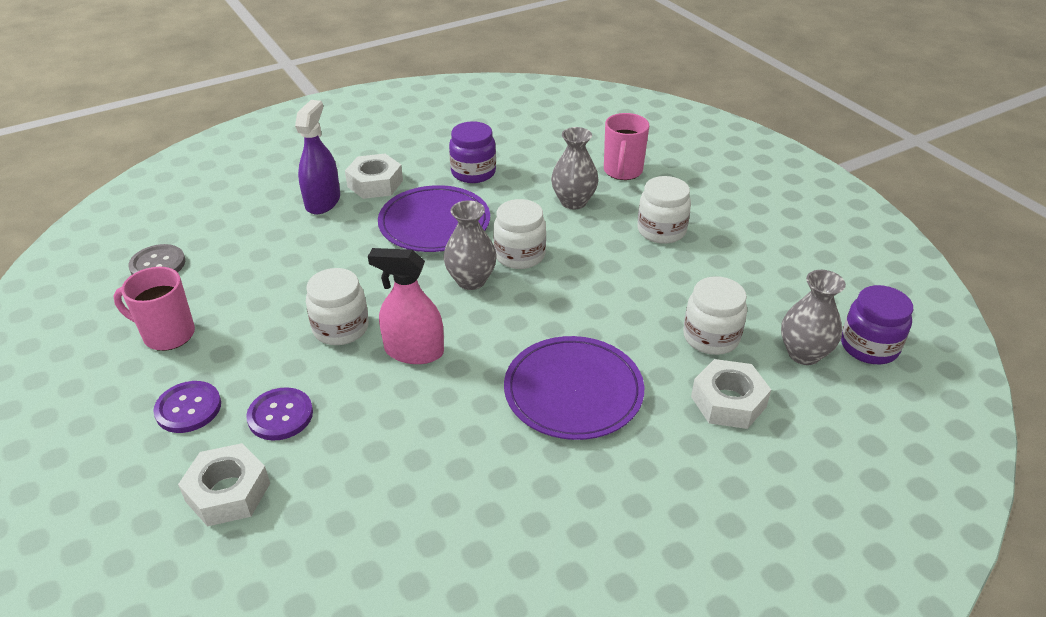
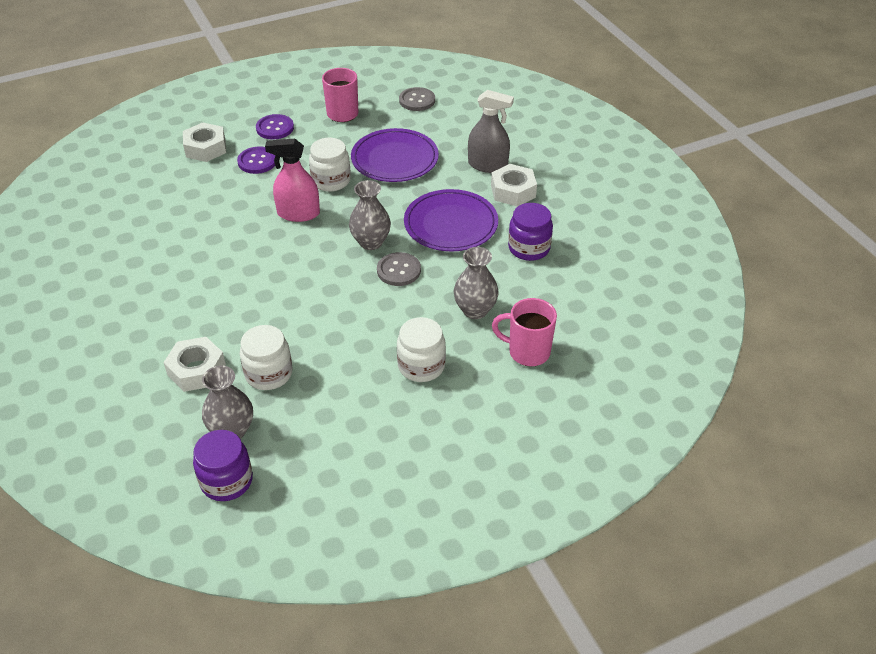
camera: 95 degrees right, 5 degrees up
purple spray bottle [295,100,340,214] -> grey spray bottle [468,90,514,173]
pink spray bottle [368,248,444,364] -> pink spray bottle turned 105 degrees counterclockwise [265,139,320,222]
white jar [494,199,546,269] -> grey button [377,252,421,286]
purple plate [504,336,644,440] -> purple plate moved to [351,128,439,182]

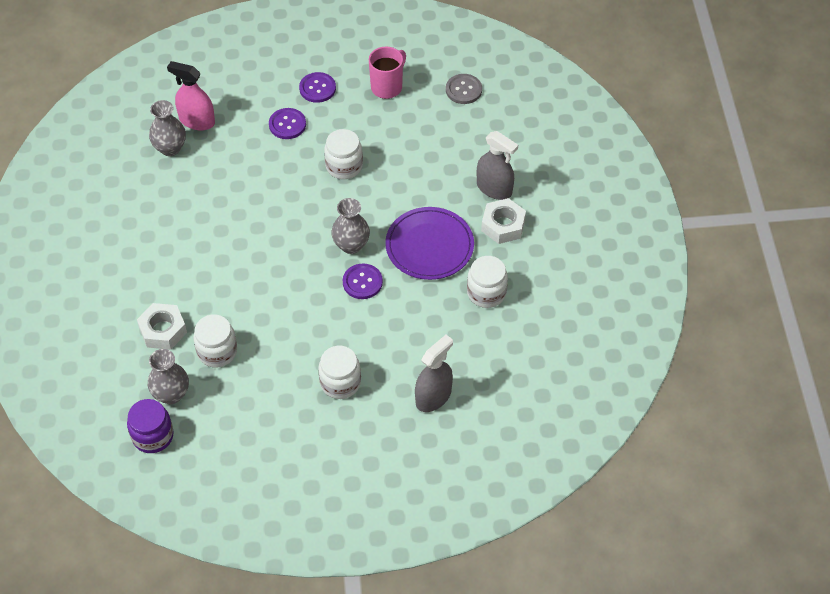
camera: 20 degrees right, 10 degrees up
white nut [183,122,226,162] -> none
pink spray bottle [265,139,320,222] -> pink spray bottle moved to [167,61,215,130]
purple plate [351,128,439,182] -> none
grey button [377,252,421,286] -> purple button [343,264,383,299]
grey vase [454,247,499,319] -> grey vase moved to [149,100,186,156]
pink mug [492,298,557,367] -> grey spray bottle [415,335,453,412]
purple jar [508,203,553,261] -> white jar [467,256,508,308]

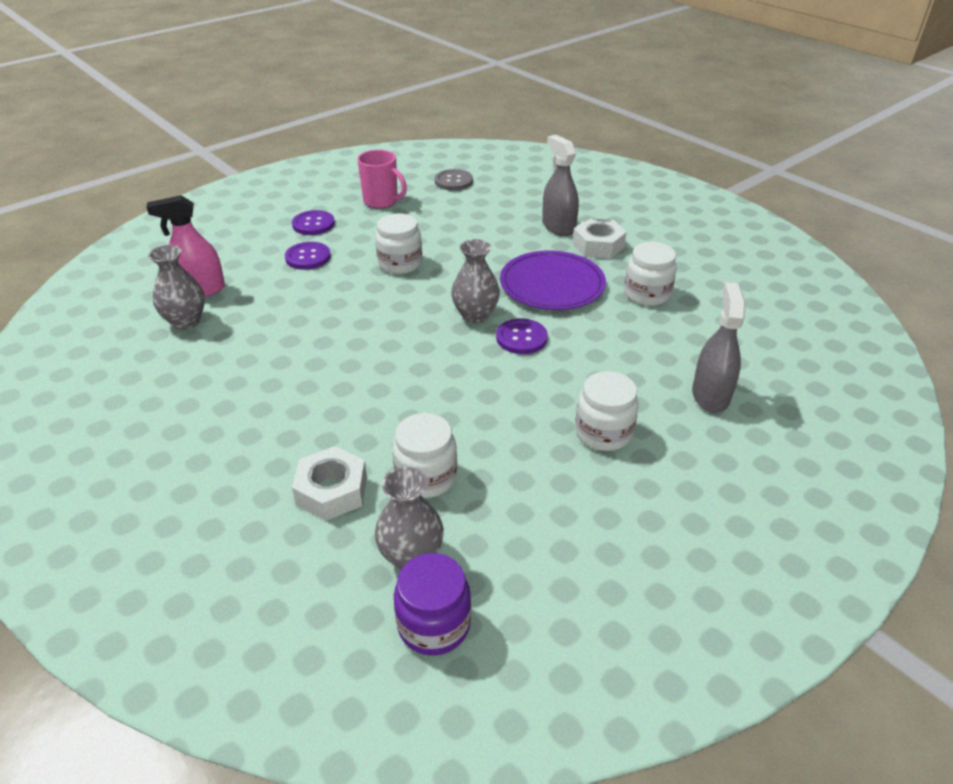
camera: 35 degrees left, 15 degrees down
pink mug [369,47,406,99] -> pink mug turned 120 degrees clockwise [357,150,407,209]
grey spray bottle [477,131,518,200] -> grey spray bottle turned 120 degrees counterclockwise [542,135,579,236]

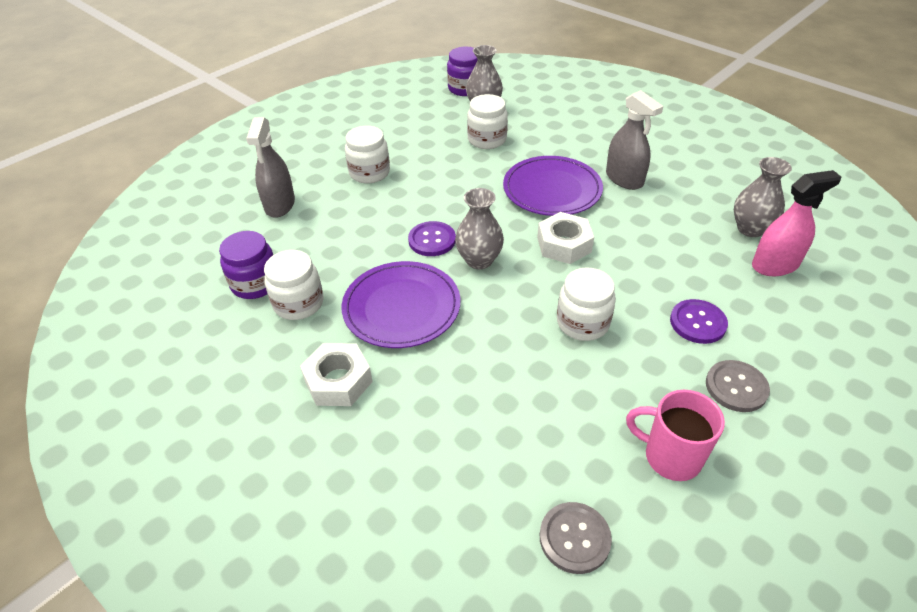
camera: 175 degrees right, 5 degrees up
purple button [292,210,335,235] -> grey button [706,360,770,412]
white nut [292,446,367,521] -> white nut moved to [537,212,594,264]
grey spray bottle [542,135,579,236] -> grey spray bottle moved to [606,90,664,190]
none -> purple jar [219,231,273,299]
none -> purple plate [503,156,603,216]

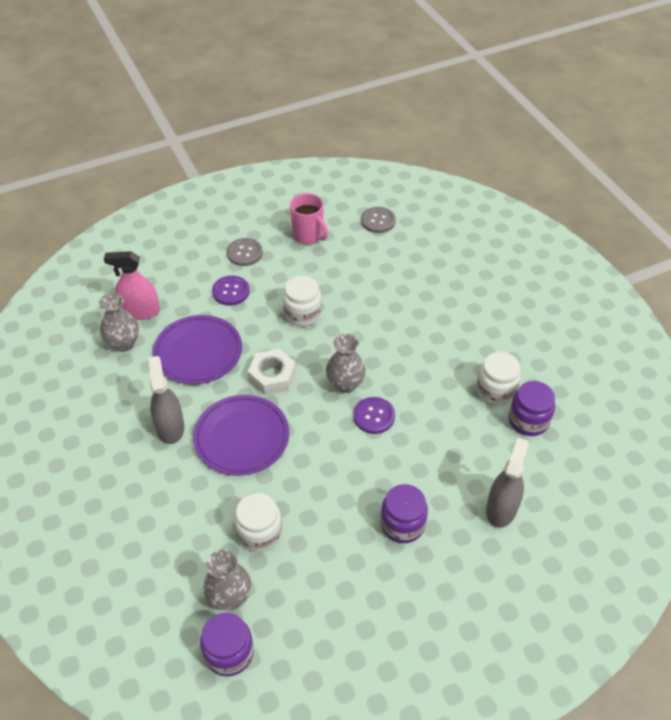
camera: 160 degrees left, 5 degrees up
white nut [300,343,373,406] -> none
purple plate [342,261,460,348] -> purple plate moved to [153,315,242,384]
white jar [345,126,390,183] -> purple jar [381,484,428,543]

